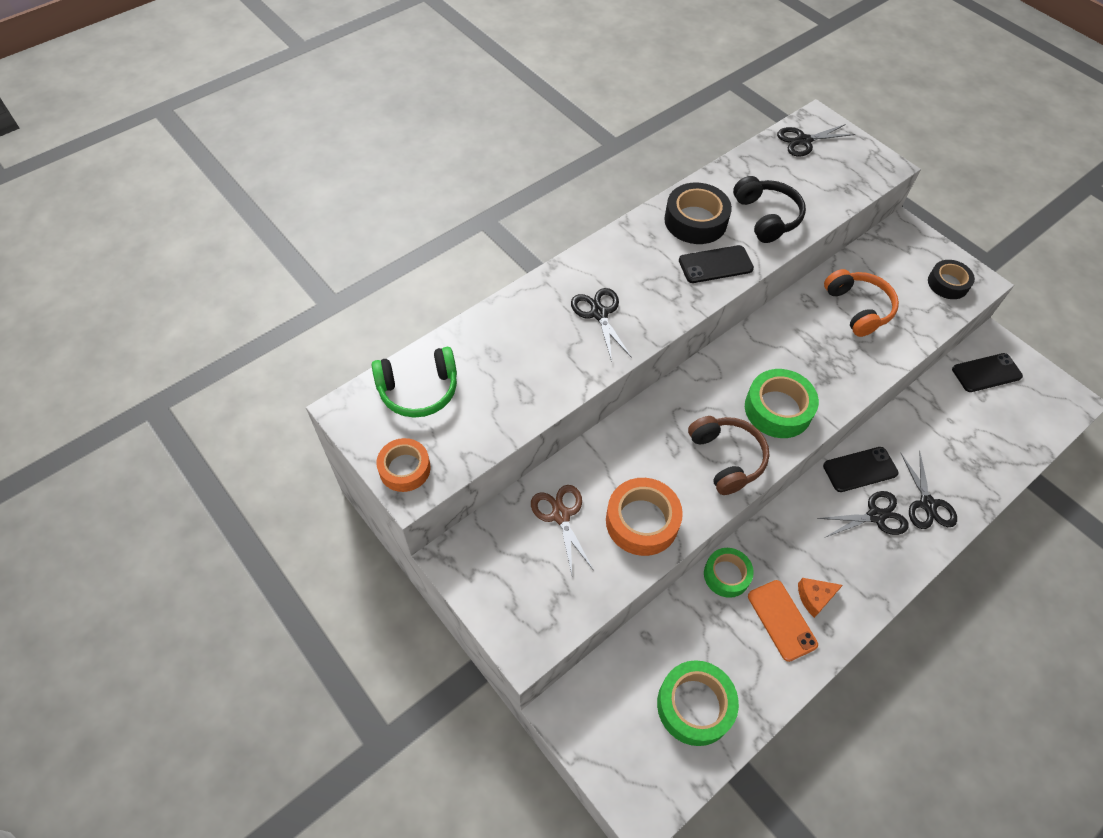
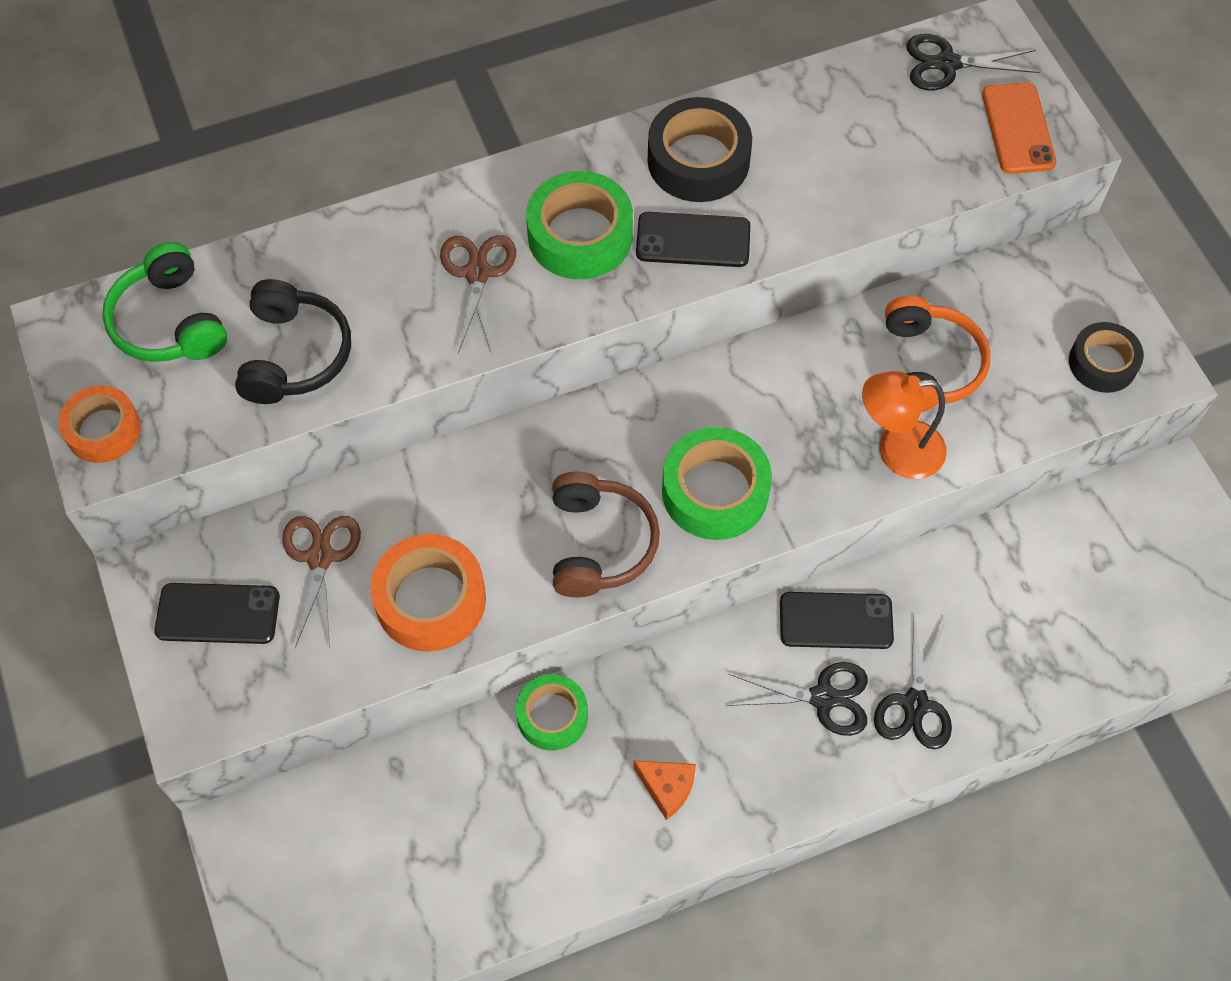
camera: 20 degrees right, 5 degrees up
green headphones [372,347,457,418] -> green headphones turned 60 degrees clockwise [102,242,227,362]
black scissors [571,288,632,362] -> brown scissors [440,235,516,354]
green tape [657,660,739,746] -> green tape moved to [526,171,633,279]
black headphones [733,176,806,243] -> black headphones moved to [235,279,351,404]
orange phone [748,580,818,662] -> orange phone moved to [982,82,1057,174]
orange cheese [798,578,843,618] -> orange cheese turned 150 degrees counterclockwise [633,761,696,820]
black phone [952,353,1023,392] -> black phone moved to [154,583,280,644]
none -> orange lamp [862,371,947,479]

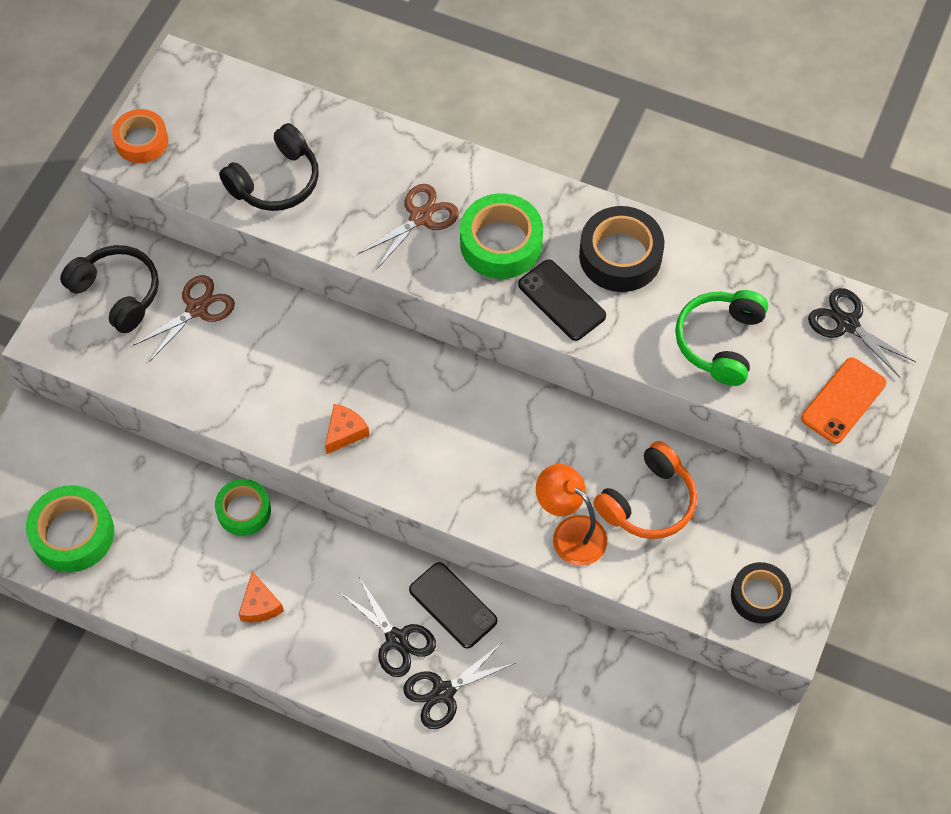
camera: 45 degrees right, 0 degrees up
green headphones [102,242,227,362] -> green headphones moved to [675,290,768,386]
black phone [154,583,280,644] -> black headphones [60,245,159,333]
orange tape [370,534,486,652] -> none
brown headphones [552,472,660,597] -> orange cheese [325,404,369,454]
green tape [662,427,772,540] -> green tape moved to [26,485,114,572]

